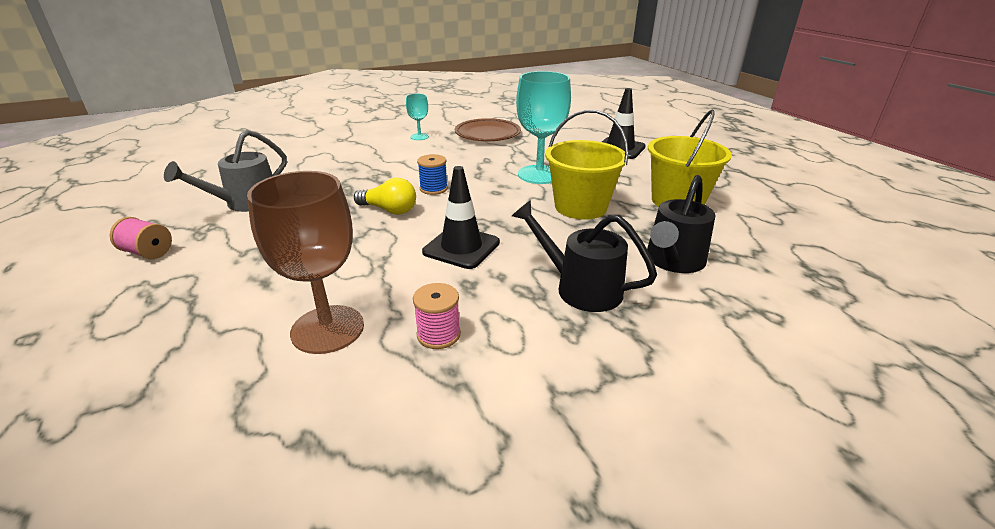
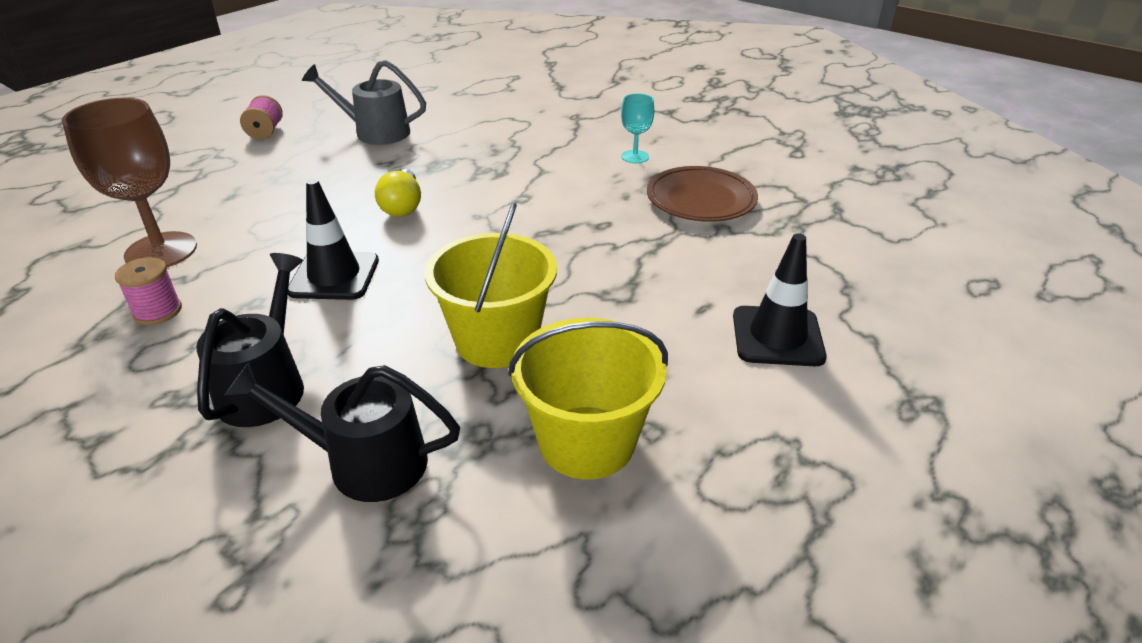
camera: 65 degrees right, 5 degrees up
blue spool [417,154,448,195] -> none
turquoise goblet [516,71,571,184] -> none

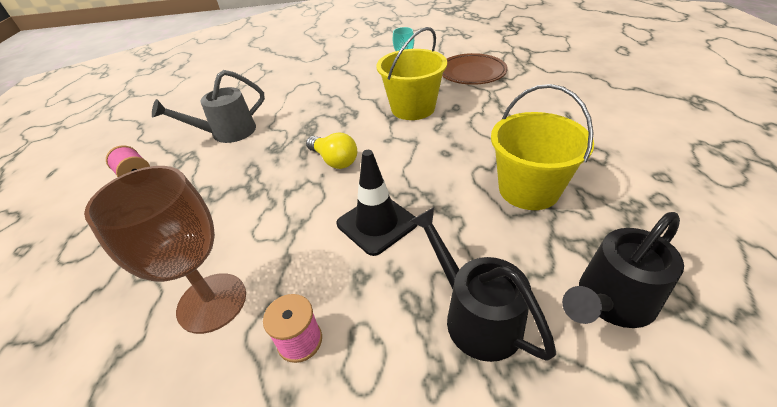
camera: 40 degrees left, 5 degrees up
yellow bucket [508,318,668,479] -> yellow bucket moved to [376,27,447,120]
black traffic cone [733,233,827,366] -> none

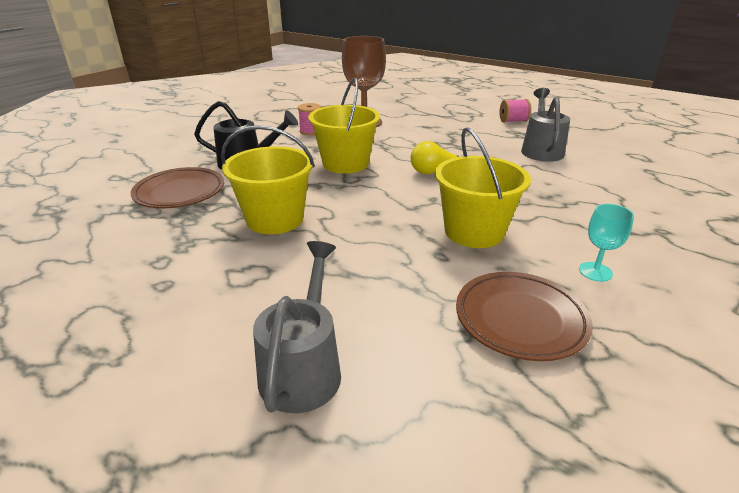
camera: 125 degrees right, 10 degrees down
black traffic cone [337,150,417,256] -> yellow bucket [308,77,380,174]
black watering can [562,212,684,328] -> brown plate [131,167,224,208]
none -> grey watering can [253,241,341,413]

